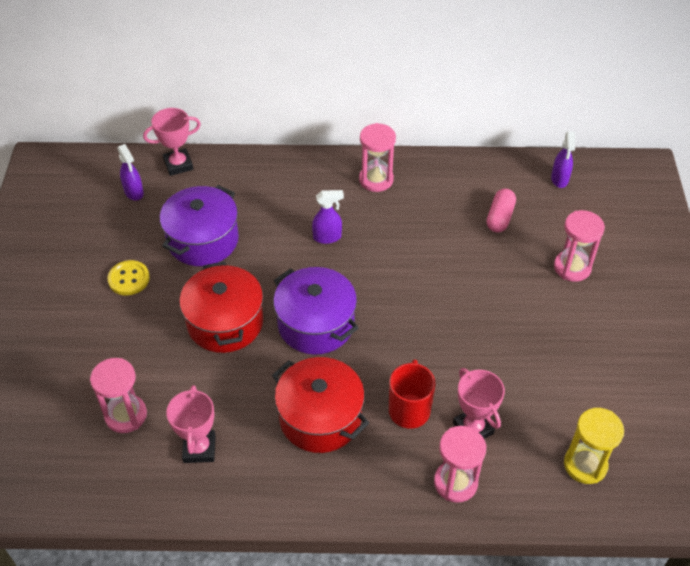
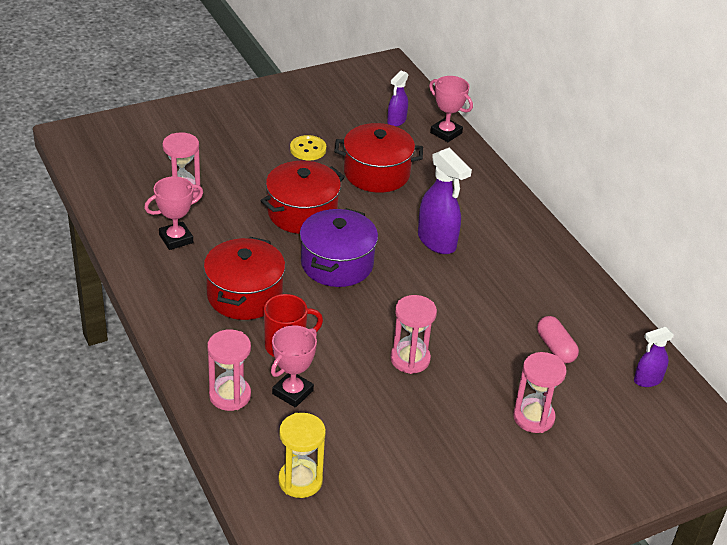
camera: 60 degrees right, 10 degrees down
purple pot [160,185,239,266] -> red pot [334,123,423,193]
purple spray bottle [312,190,344,244] -> purple spray bottle [418,147,472,254], size x1.72
pink hourglass [359,123,396,192] -> pink hourglass moved to [390,295,437,374]
pink capsule [486,189,516,232] -> pink capsule turned 75 degrees clockwise [537,316,579,363]

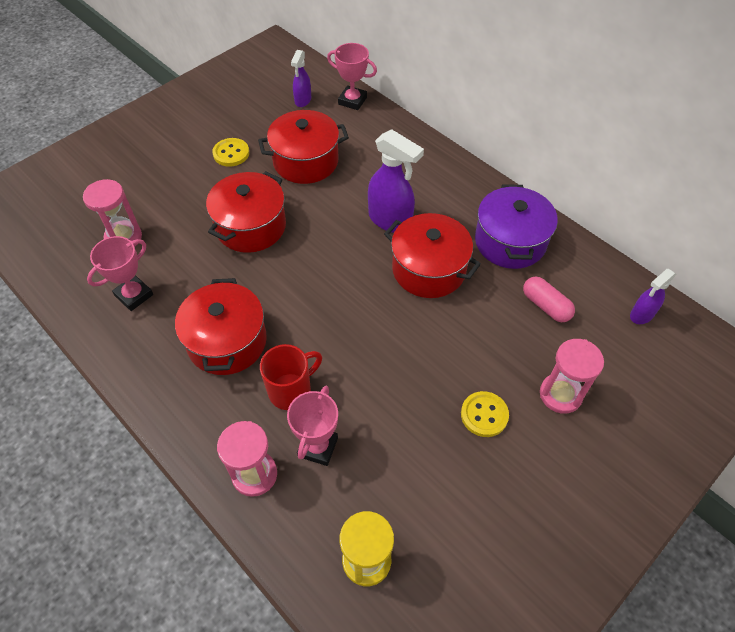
camera: 15 degrees left, 15 degrees up
purple pot [300,208,378,287] -> purple pot moved to [475,184,558,269]
pink hourglass [390,295,437,374] -> none
none -> red pot [384,213,481,298]
none -> yellow button [461,391,509,437]

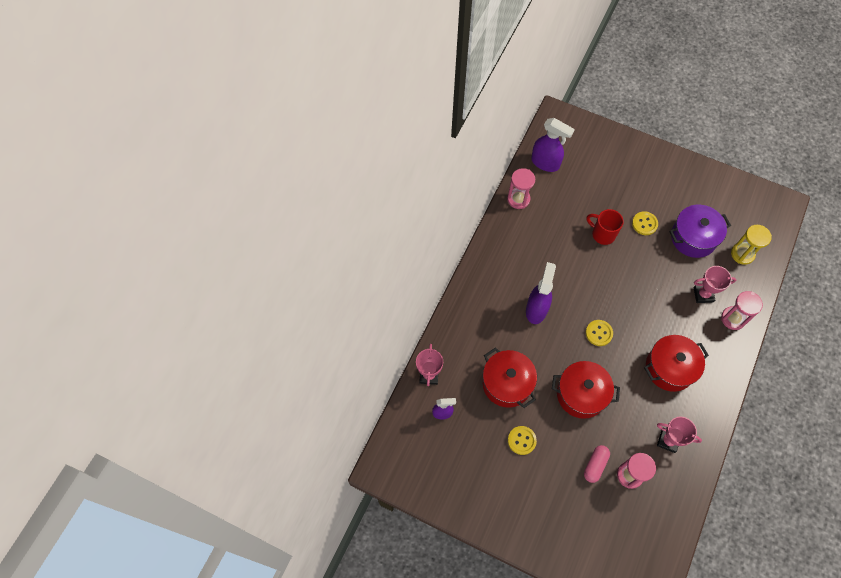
camera: 110 degrees left, 10 degrees up
red mug [260,344,322,410] -> red mug moved to [587,209,624,245]
red pot [384,213,481,298] -> none
purple pot [475,184,558,269] -> purple pot moved to [669,205,731,258]
pink capsule [523,276,575,322] -> pink capsule moved to [584,445,610,483]
pink hourglass [540,339,604,414] -> pink hourglass moved to [507,168,535,209]
purple spray bottle [630,269,676,324] -> purple spray bottle [531,118,575,172], size x1.72
none -> yellow button [586,320,613,346]

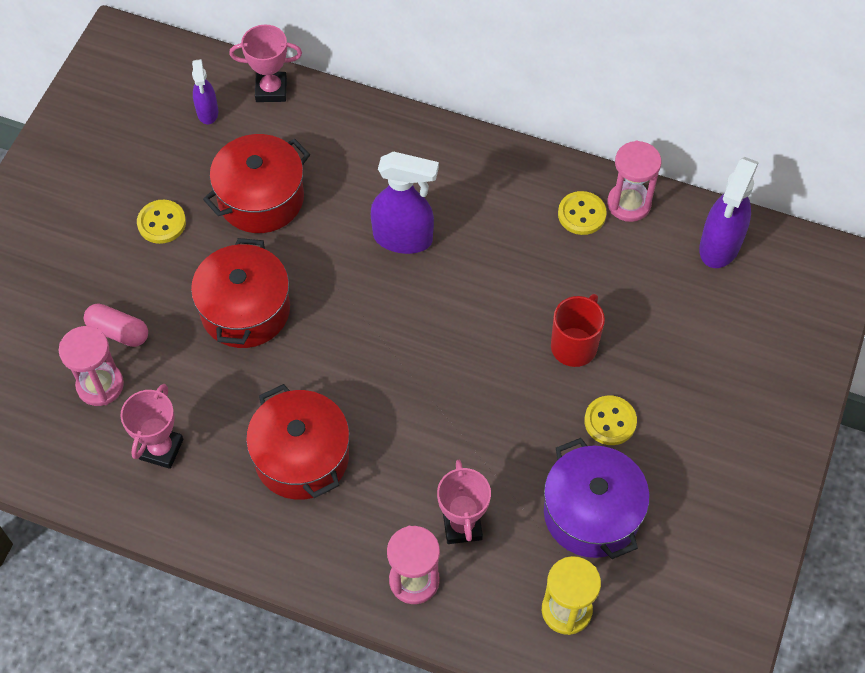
camera: 85 degrees right, 5 degrees down
yellow button [586,320,613,346] -> yellow button moved to [558,191,607,235]

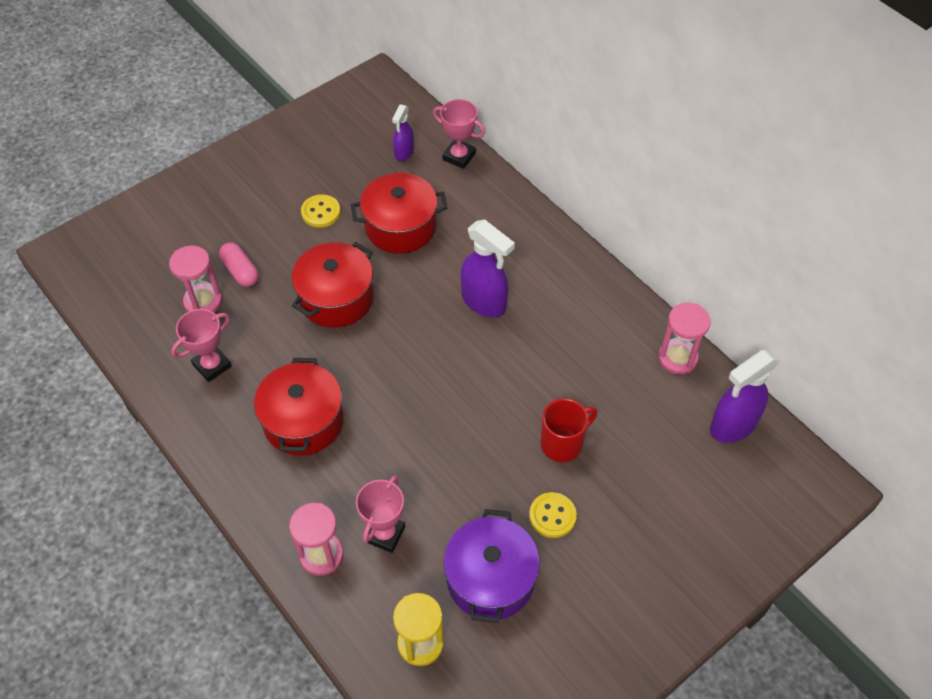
camera: 30 degrees right, 5 degrees down
yellow button [558,191,607,235] -> none

